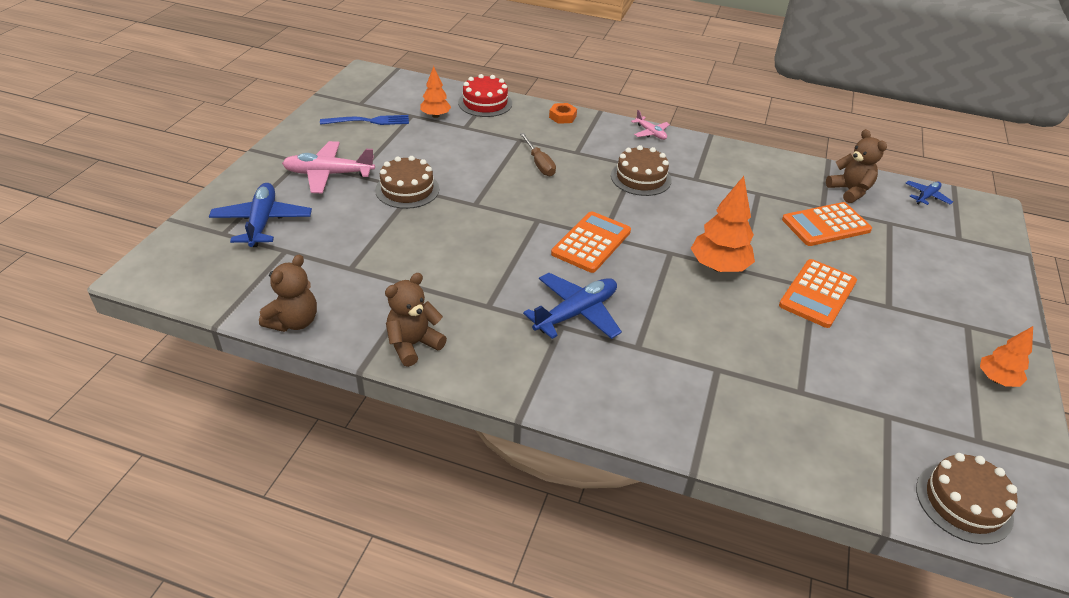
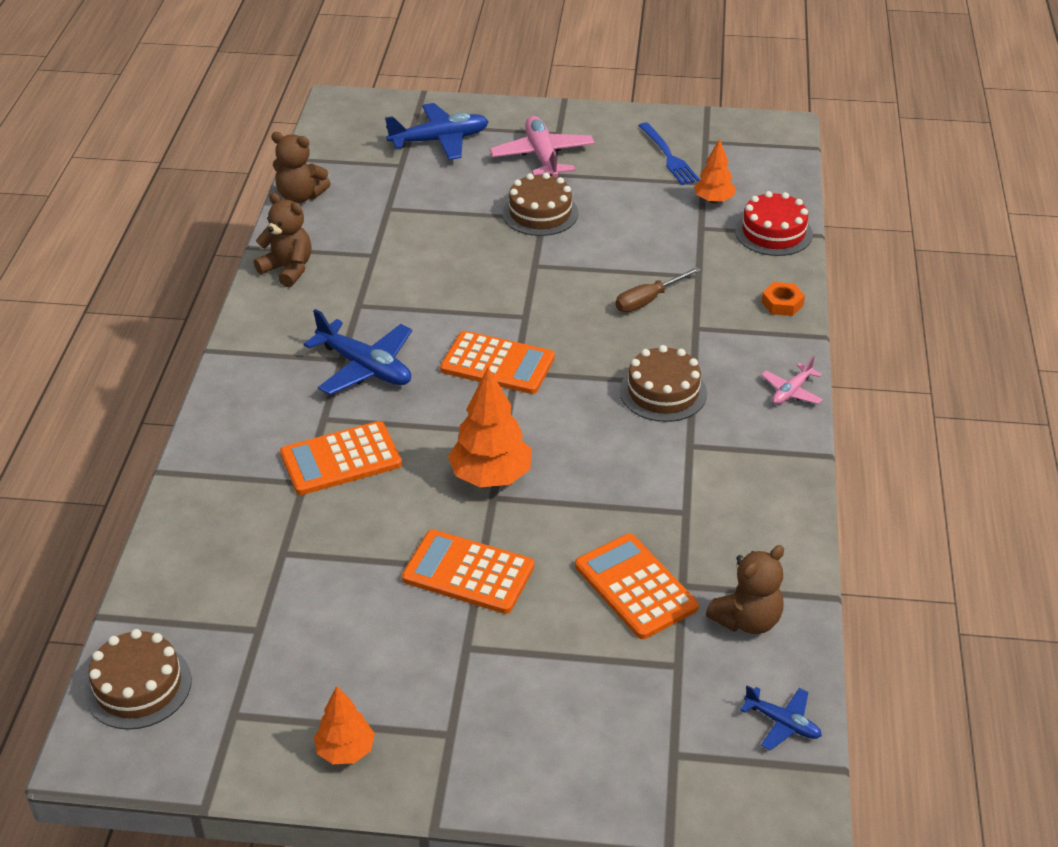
camera: 80 degrees right, 0 degrees up
none -> orange calculator [280,421,402,495]

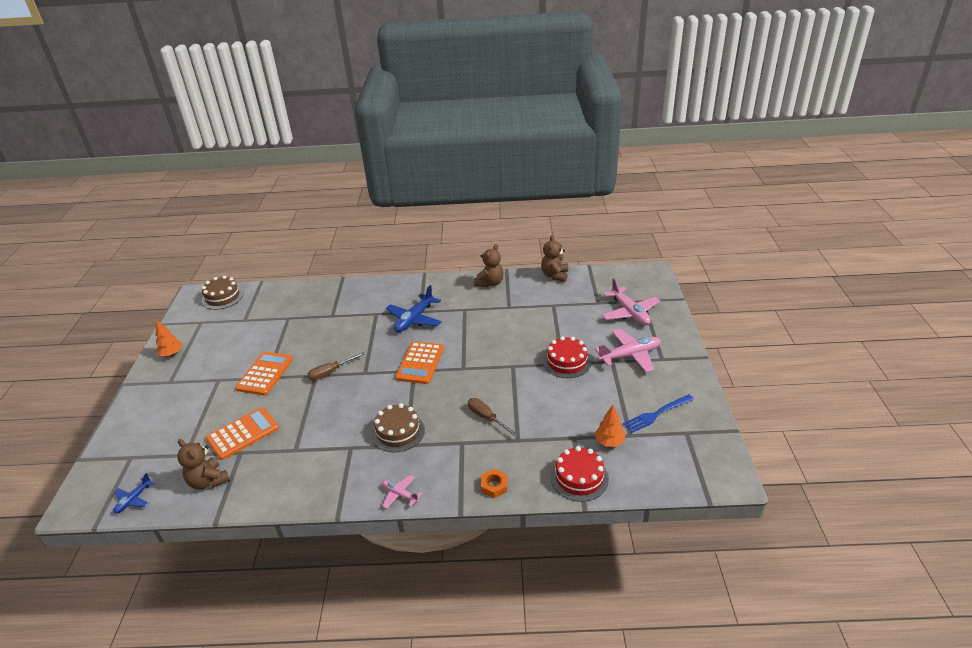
camera: 85 degrees right, 5 degrees down
orange calculator [280,421,402,495] -> none
blue plane [385,103,489,160] -> pink plane [602,278,660,325]
orange tree [448,367,532,487] -> brown screwdriver [308,352,365,381]
brown cake [502,173,578,236] -> red cake [543,336,591,378]

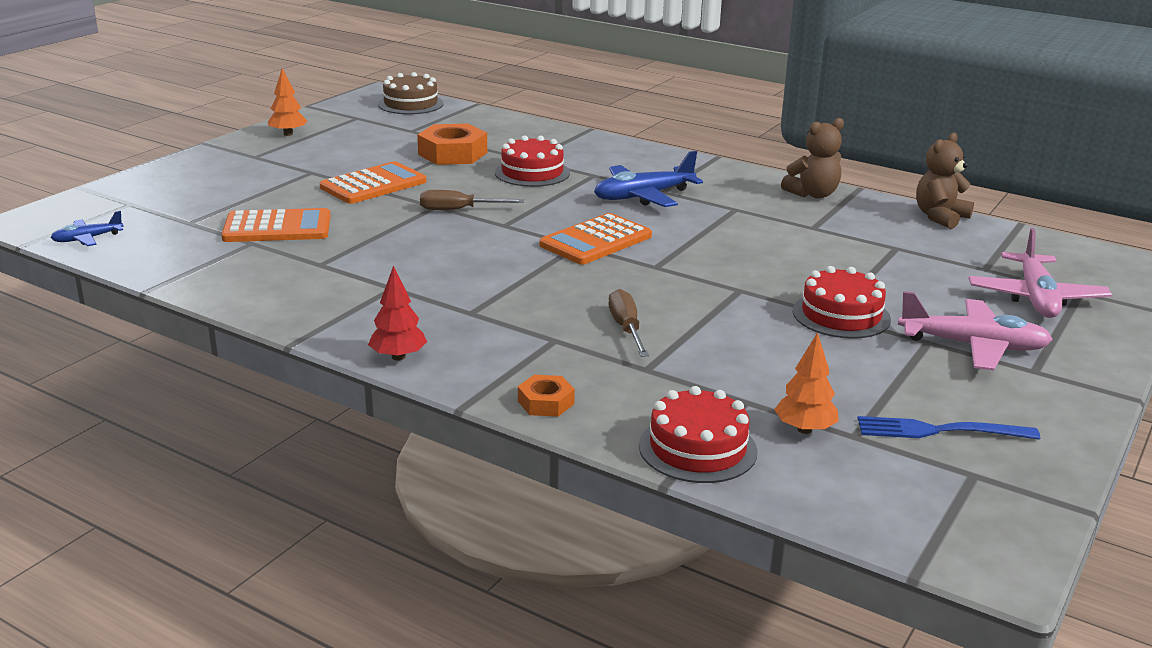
camera: 30 degrees right, 10 degrees down
brown teddy bear [177,439,230,489] -> none
brown cake [372,403,425,452] -> none
pink plane [382,475,422,509] -> red tree [368,265,427,361]
none -> orange nut [417,123,487,165]
none -> red cake [495,135,570,187]

